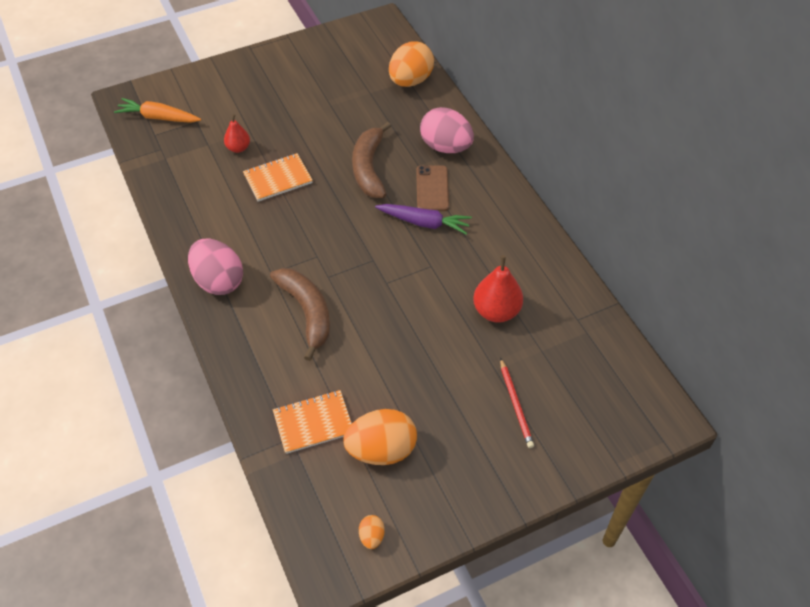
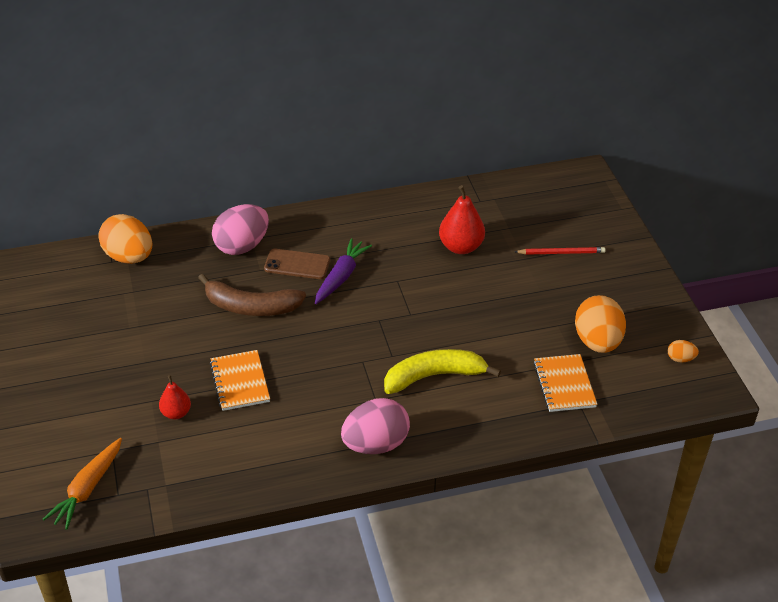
camera: 80 degrees left, 10 degrees down
brown banana [270,268,330,361] -> yellow banana [384,349,501,394]

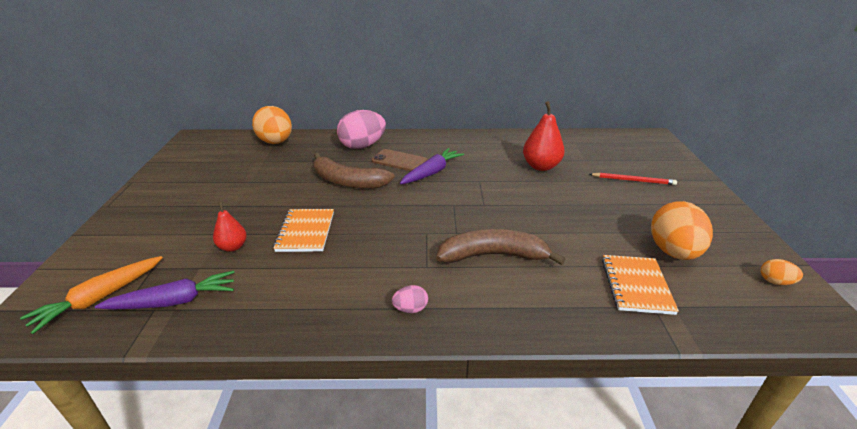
camera: 15 degrees right, 10 degrees down
pink egg [341,398,410,454] -> pink egg [392,285,428,313], size x0.45
yellow banana [384,349,501,394] -> brown banana [436,229,565,265]
none -> purple carrot [95,271,234,310]

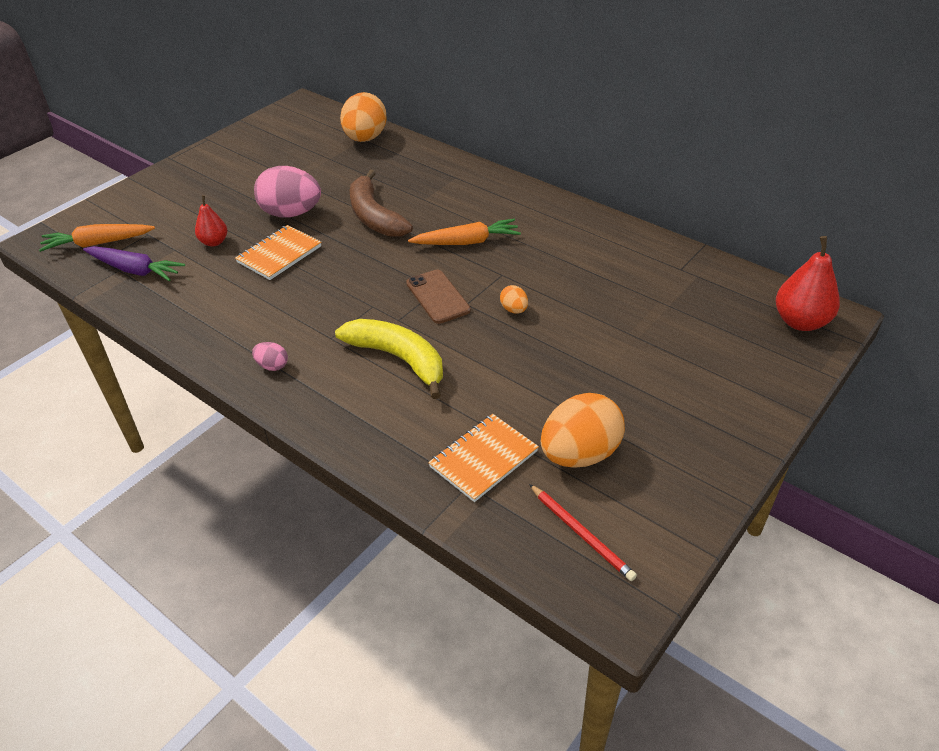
camera: 40 degrees right, 10 degrees up
pink egg [337,110,386,149] -> pink egg moved to [254,166,321,218]
brown phone [372,149,428,171] -> brown phone moved to [406,269,471,324]
purple carrot [400,148,464,184] -> orange carrot [408,219,521,245]
brown banana [436,229,565,265] -> yellow banana [335,319,443,399]
red pear [523,101,565,171] -> red pear moved to [776,236,840,331]
red pencil [590,173,677,185] -> red pencil moved to [529,484,637,581]
orange egg [761,259,803,285] -> orange egg moved to [500,285,528,314]

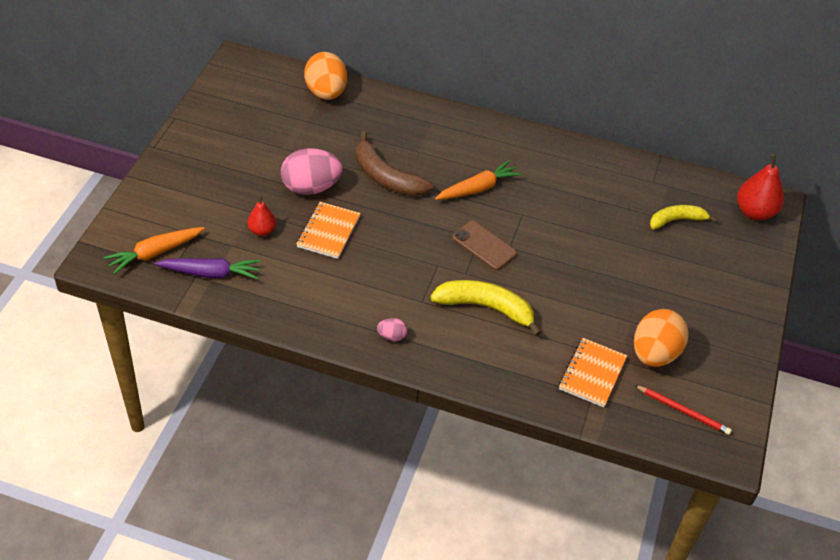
camera: 25 degrees left, 5 degrees up
orange egg [500,285,528,314] -> none
none -> yellow banana [650,205,717,229]

